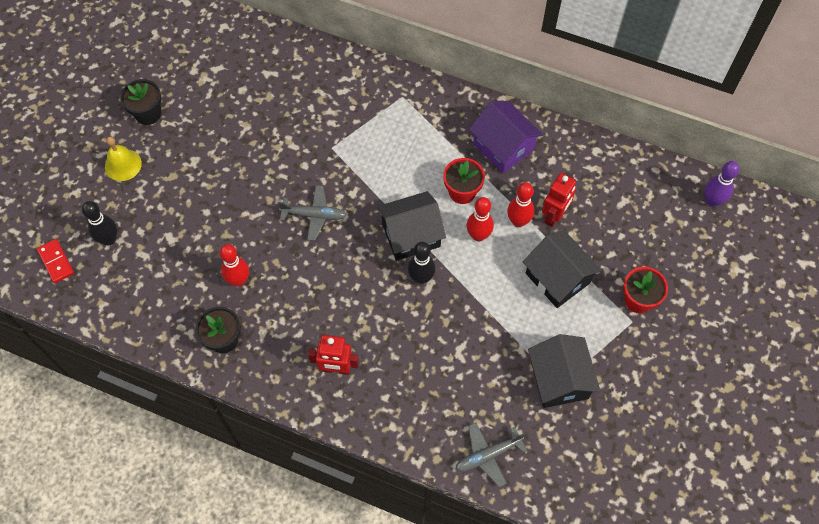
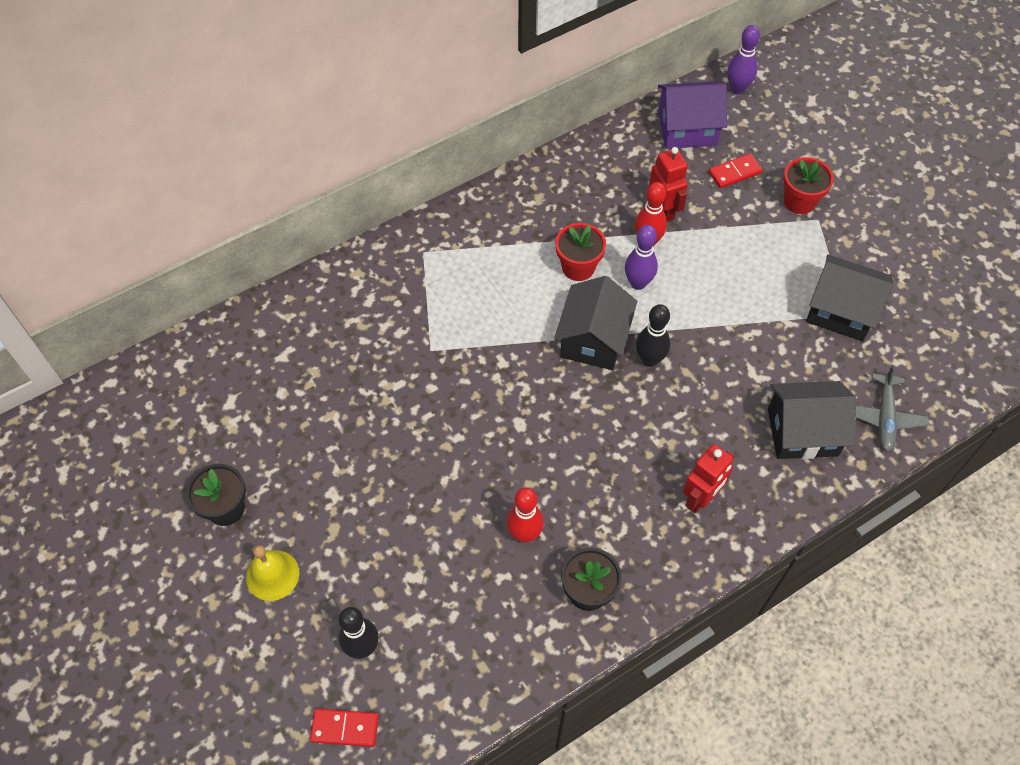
camera: 55 degrees left, 5 degrees down
grey plane [278,185,347,241] -> none
red bowling pin [467,197,494,242] -> purple bowling pin [625,225,658,290]
purple house [469,101,543,173] -> purple house moved to [658,81,727,149]
black house [523,231,601,308] -> black house moved to [768,381,856,459]
none -> red domino [708,154,763,188]

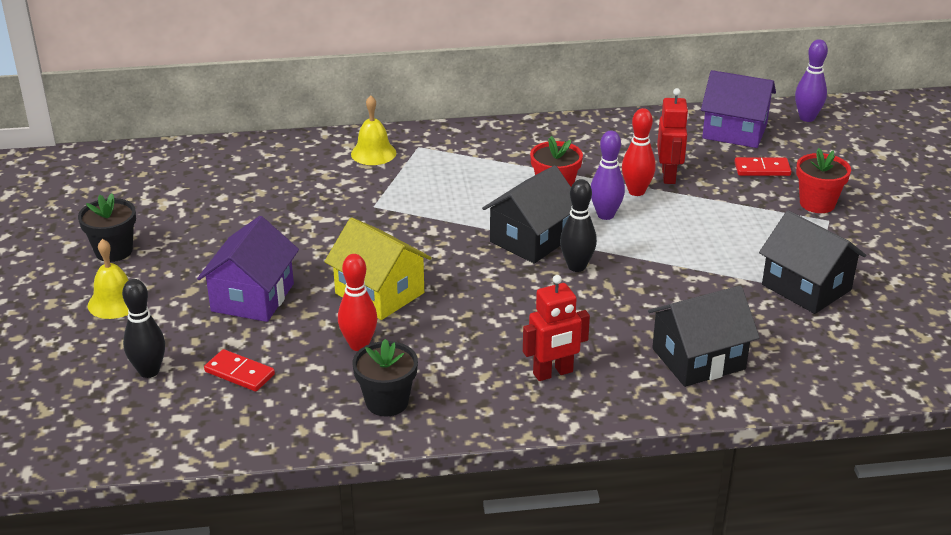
camera: 25 degrees right, 25 degrees down
red domino [310,709,379,747] -> red domino moved to [204,349,275,392]
black house [768,381,856,459] -> black house turned 45 degrees counterclockwise [648,285,760,387]
grey plane [856,365,929,452] -> none
none -> purple house [197,216,299,322]
none -> yellow house [324,217,432,320]
none -> yellow bell [351,95,396,165]

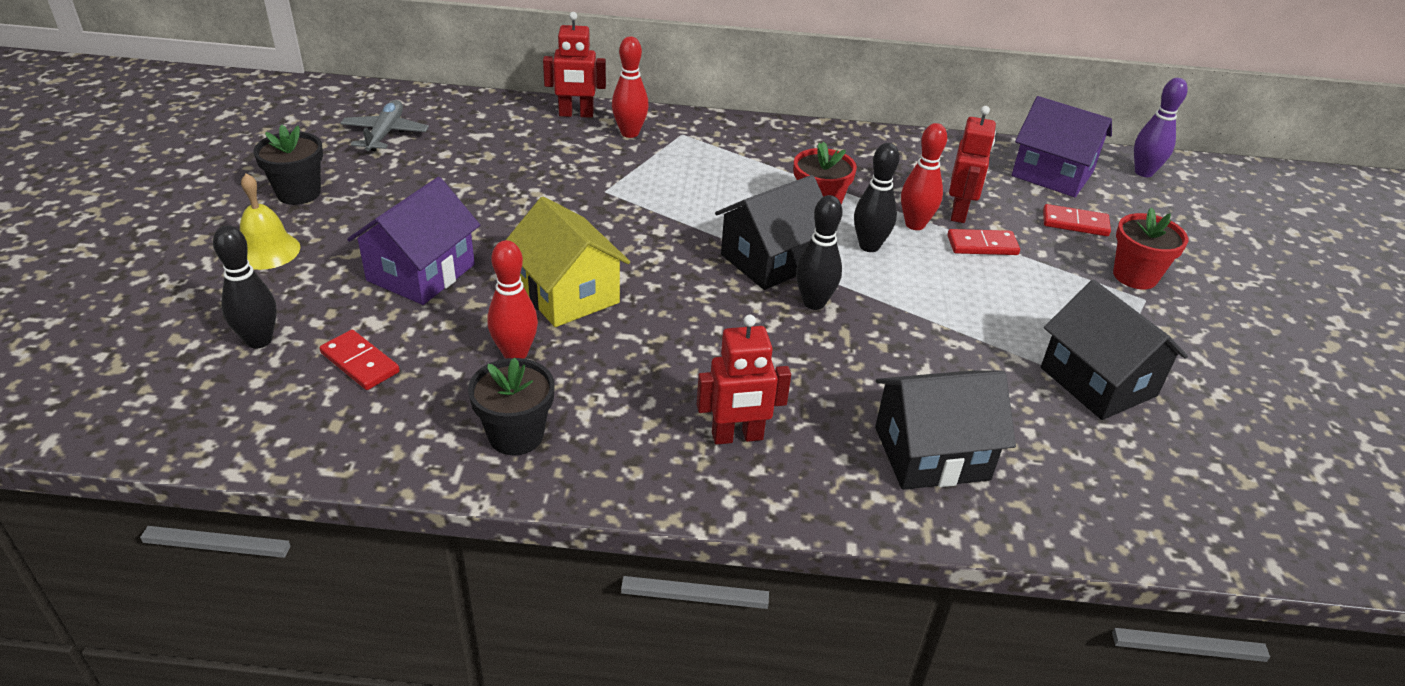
camera: 10 degrees right, 5 degrees up
yellow bell [351,95,396,165] -> red bowling pin [612,36,649,138]
purple bowling pin [591,131,625,220] -> black bowling pin [854,143,900,252]
none -> grey plane [340,100,429,151]
none -> red robot [543,12,606,118]
none -> red domino [947,229,1020,255]

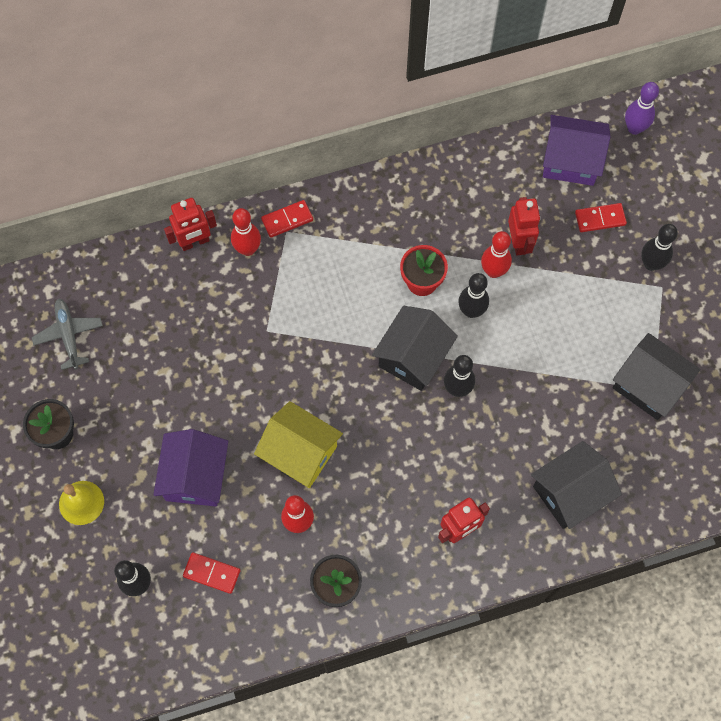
camera: 20 degrees left, 30 degrees up
red domino [947,229,1020,255] -> red domino moved to [261,200,313,238]
red flower pot [1113,207,1188,289] -> black bowling pin [641,224,678,271]

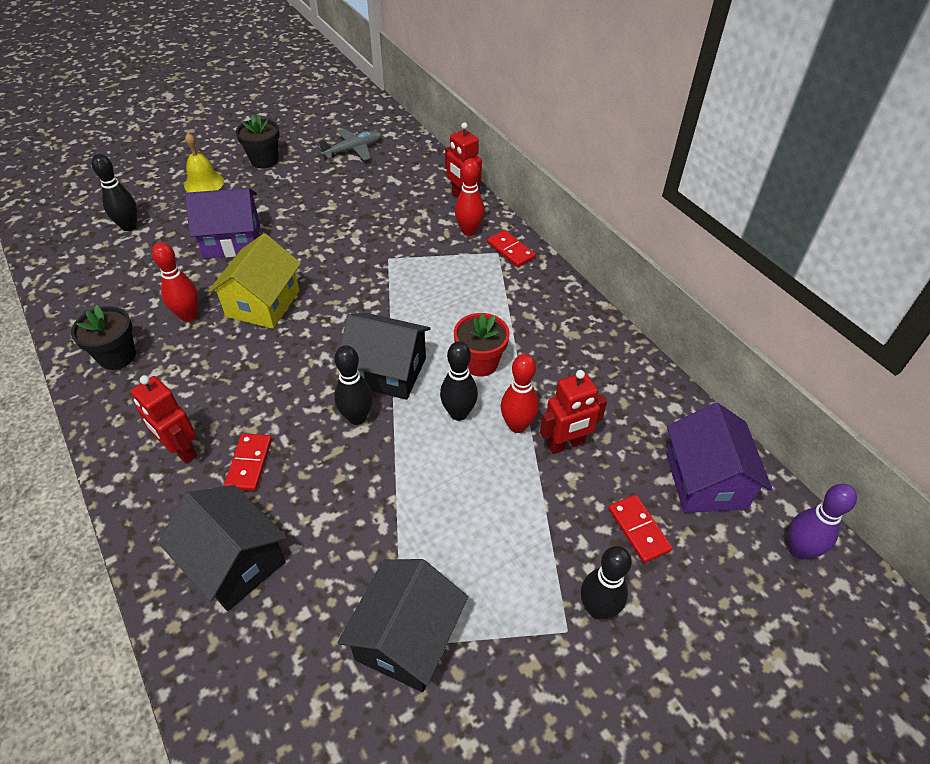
camera: 75 degrees right, 20 degrees down
red domino [183,552,240,594] -> red domino moved to [224,433,272,491]

